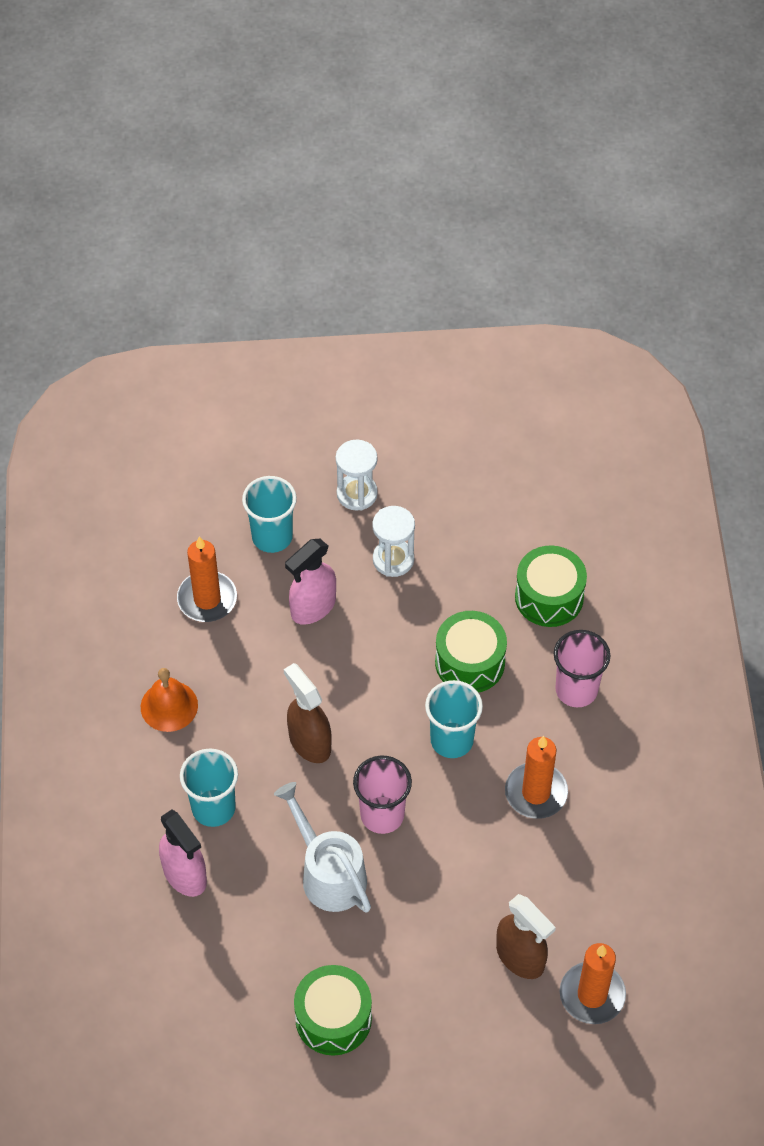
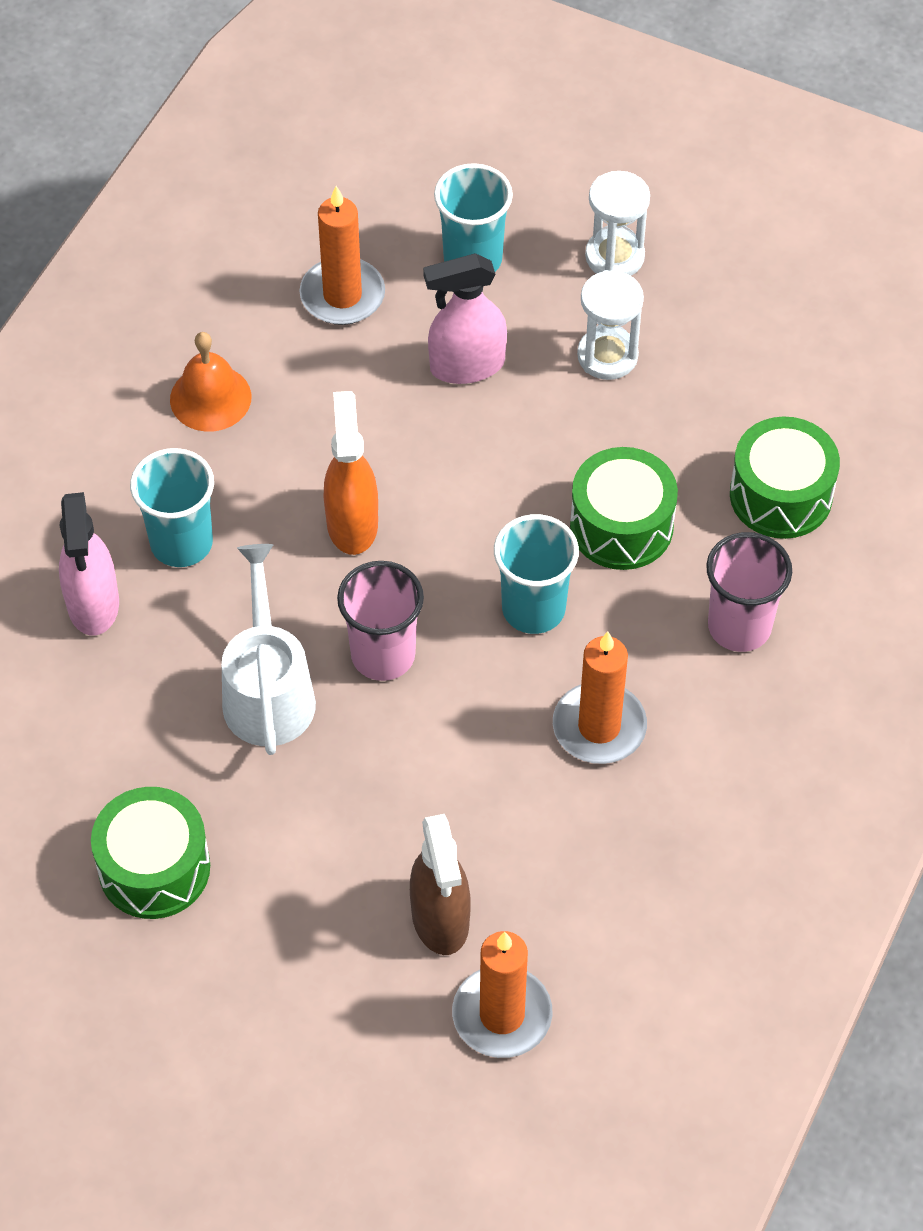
camera: 30 degrees right, 0 degrees up
brown spray bottle [284,663,332,763] -> orange spray bottle [324,391,378,555]

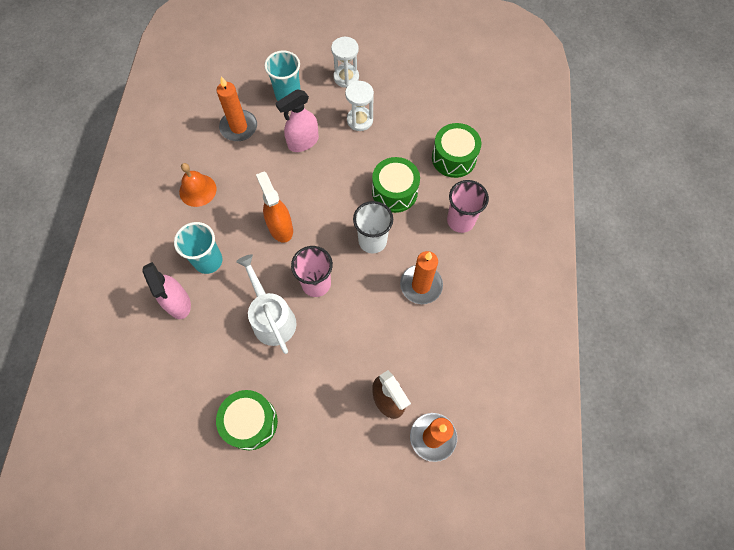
camera: 20 degrees left, 10 degrees up
turquoise cup [494,514,579,634] -> white cup [353,201,393,254]

